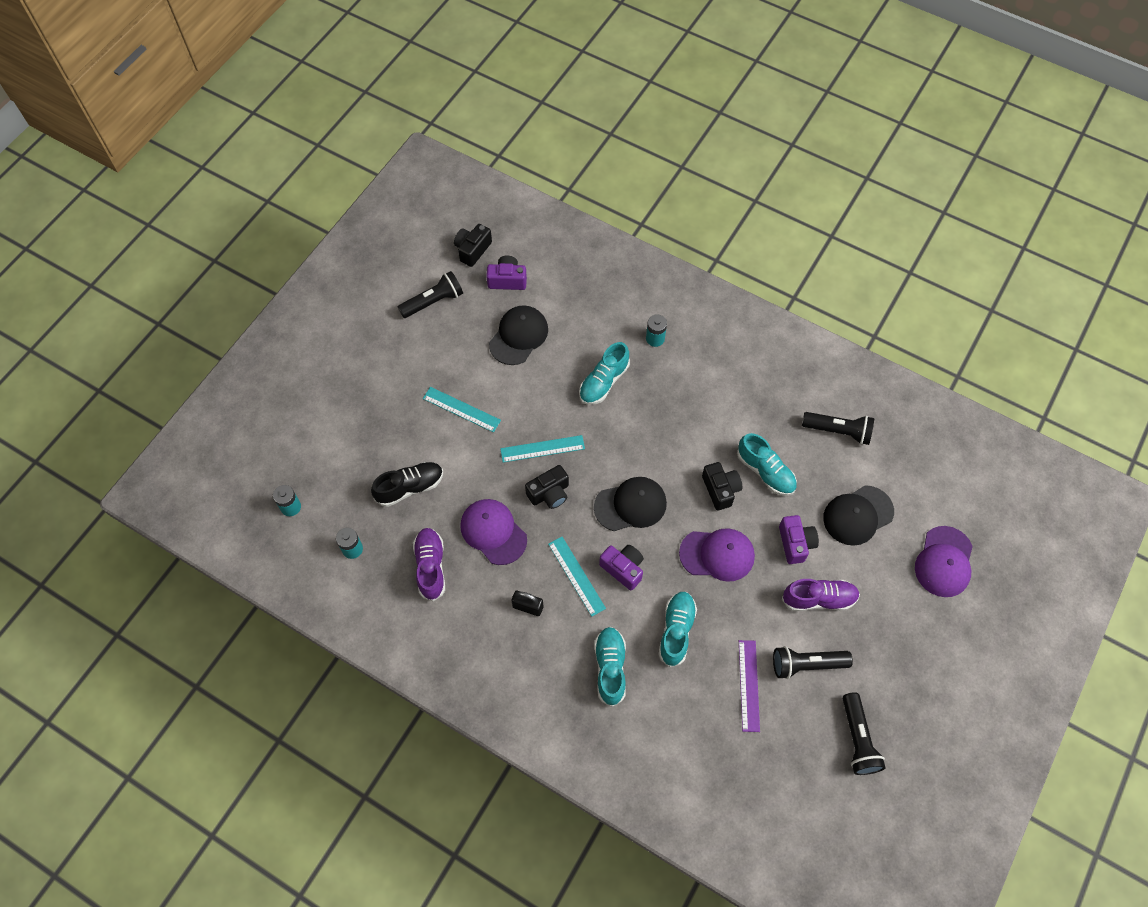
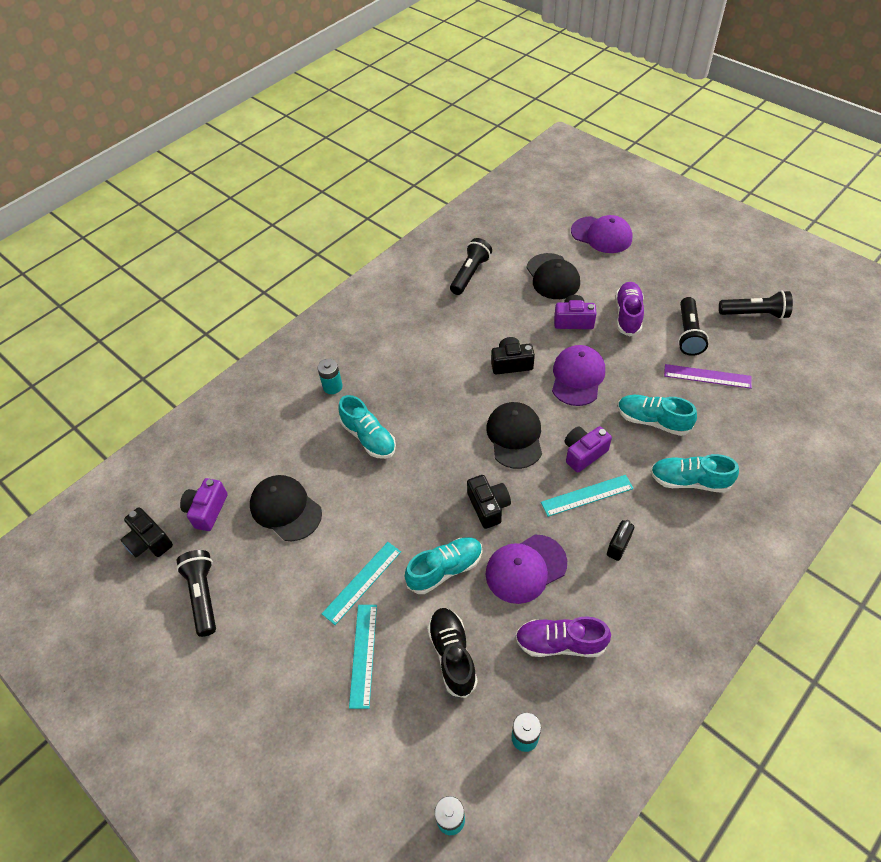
camera: 75 degrees left, 10 degrees down
turquoise ruler [500,435,585,462] -> turquoise ruler moved to [349,605,377,709]
turquoise shoe [737,433,797,496] -> turquoise shoe moved to [405,537,482,594]

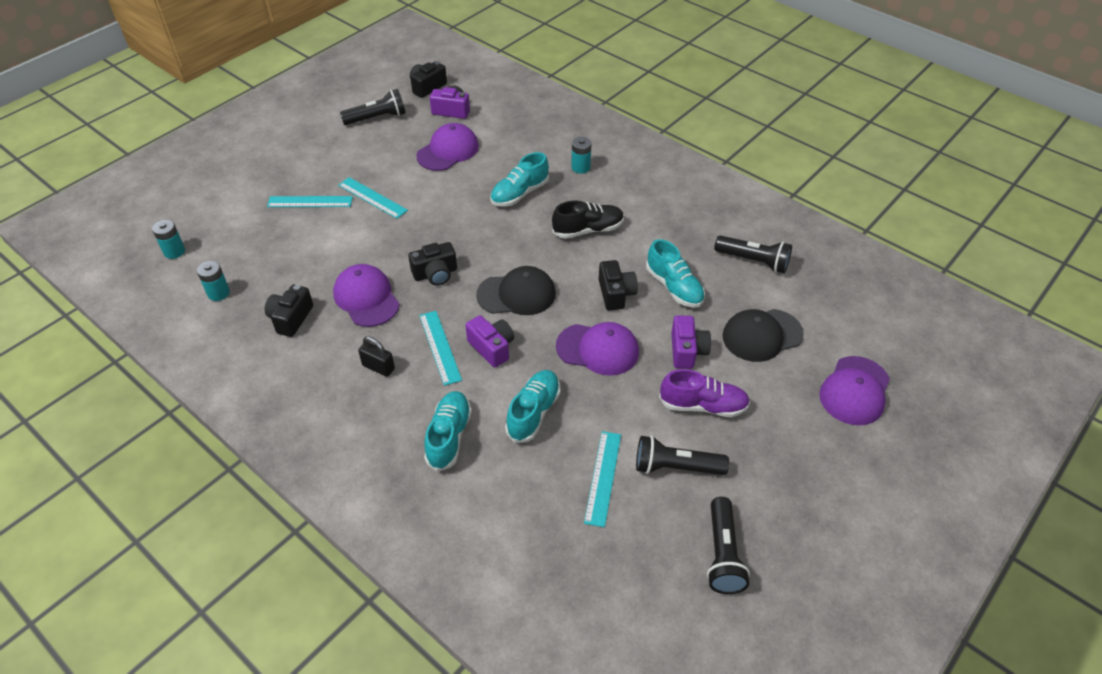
camera: 85 degrees right, 5 degrees down
black cap [250,475,322,541] -> purple cap [416,123,479,171]
turquoise shoe [405,537,482,594] -> turquoise shoe moved to [646,239,705,308]
black shoe [427,608,478,698] -> black shoe moved to [552,201,624,239]
purple shoe [515,616,611,657] -> black camera [265,285,313,337]
purple ruler [664,364,752,389] -> turquoise ruler [584,431,621,527]

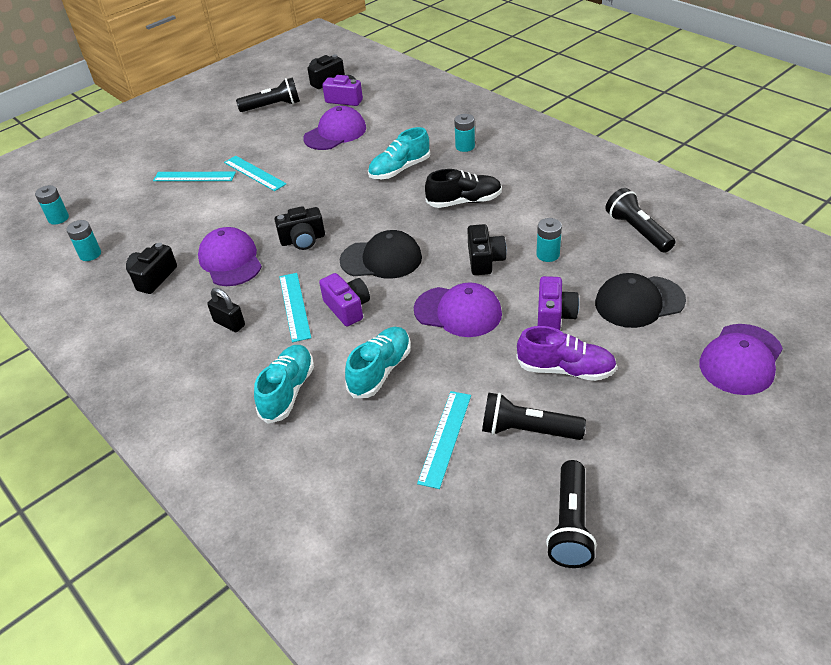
camera: 10 degrees right, 5 degrees down
turquoise shoe [646,239,705,308] -> turquoise battery [536,218,562,262]
black flashlight [714,235,792,273] -> black flashlight turned 150 degrees counterclockwise [606,188,675,253]

